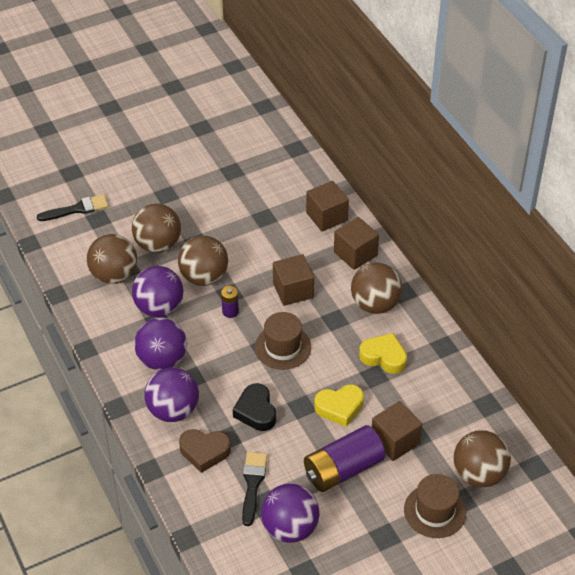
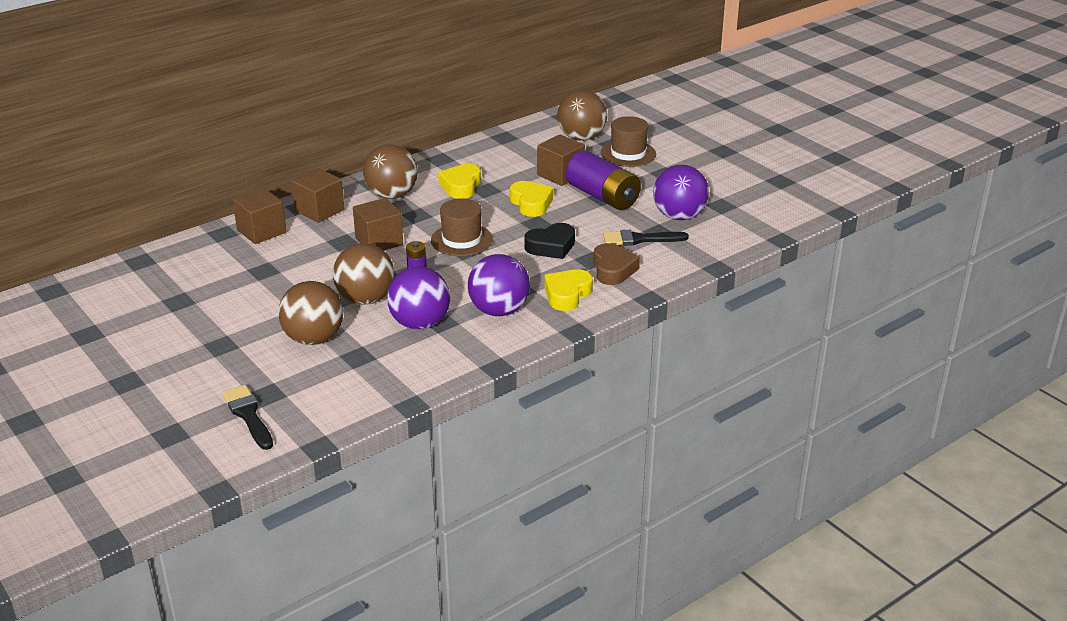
camera: 100 degrees left, 15 degrees down
brown ball [87,234,137,284] -> none
purple ball [144,368,199,422] -> yellow heart [544,269,593,311]

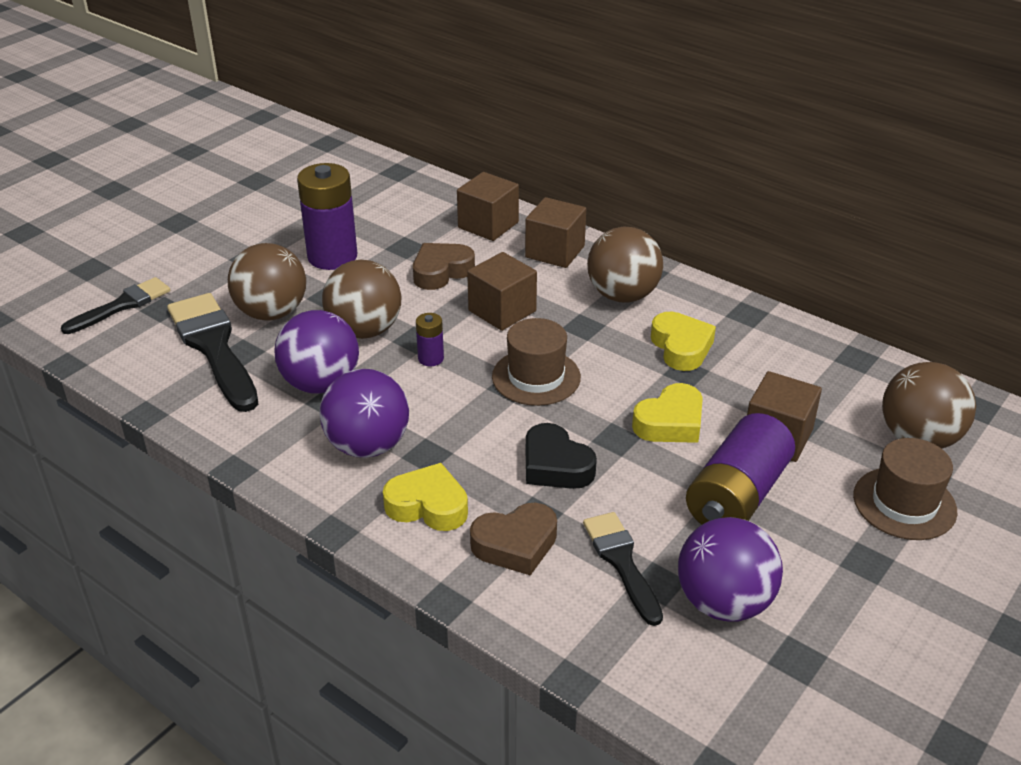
camera: 75 degrees right, 5 degrees up
yellow heart [438,164,481,199] -> yellow heart turned 75 degrees clockwise [651,312,716,371]
none -> black brush [167,293,258,412]
none -> purple battery [297,163,357,270]
none -> brown heart [413,243,475,290]

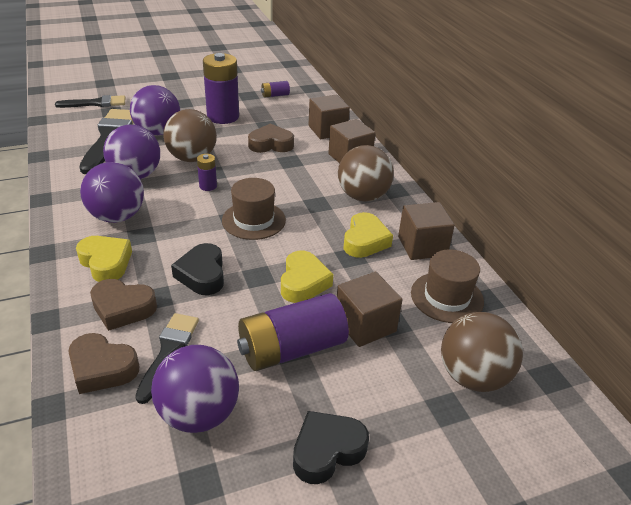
camera: 30 degrees right, 0 degrees up
brown ball [228,243,306,321] -> purple ball [130,85,180,135]
brown cube [467,252,537,331] -> brown cube moved to [398,202,455,260]
yellow heart [632,383,703,443] -> yellow heart turned 75 degrees counterclockwise [281,251,333,303]
brown hat [853,438,957,540] -> brown hat moved to [411,249,484,323]
none -> brown heart [69,333,139,394]
none -> purple battery [261,81,290,98]
none -> black heart [293,411,369,484]

